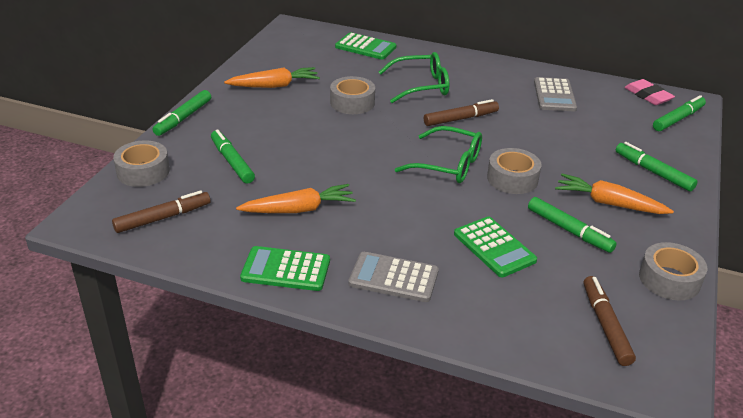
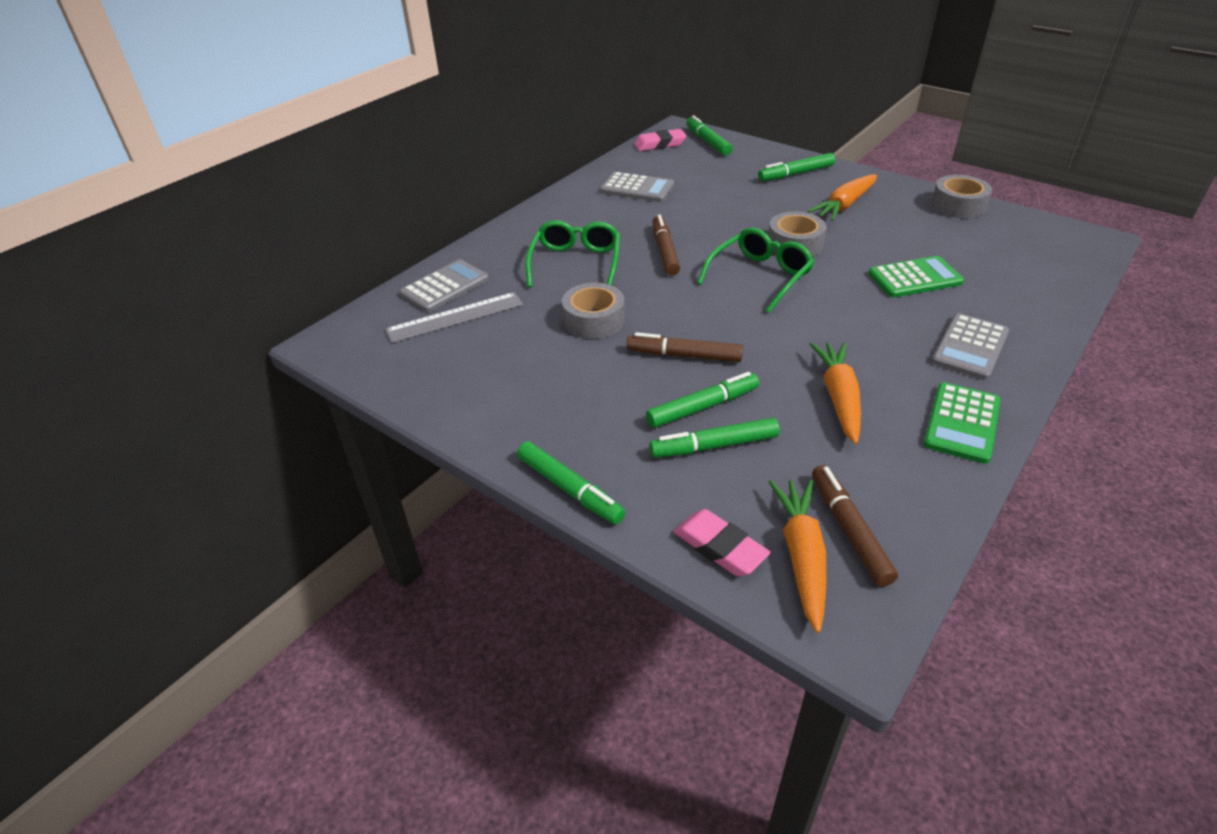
camera: 70 degrees left, 5 degrees up
grey tape [113,140,170,187] -> pink eraser [674,509,770,576]
orange carrot [224,67,320,88] -> orange carrot moved to [768,480,826,633]
green calculator [335,32,396,60] -> grey calculator [399,259,489,312]
green marker [528,197,617,253] -> green marker moved to [646,372,759,428]
brown marker [584,276,636,366] -> brown marker moved to [627,332,743,362]
none -> grey ruler [385,292,523,343]

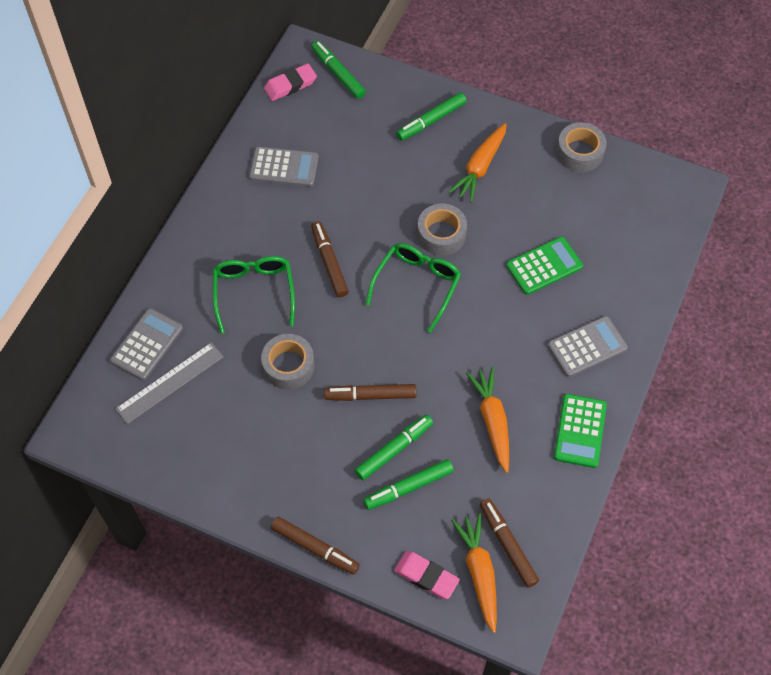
camera: 15 degrees left, 20 degrees up
green marker [517,441,625,524] -> brown marker [271,516,360,575]
grey calculator [931,313,1009,380] -> grey calculator turned 135 degrees counterclockwise [548,316,628,377]

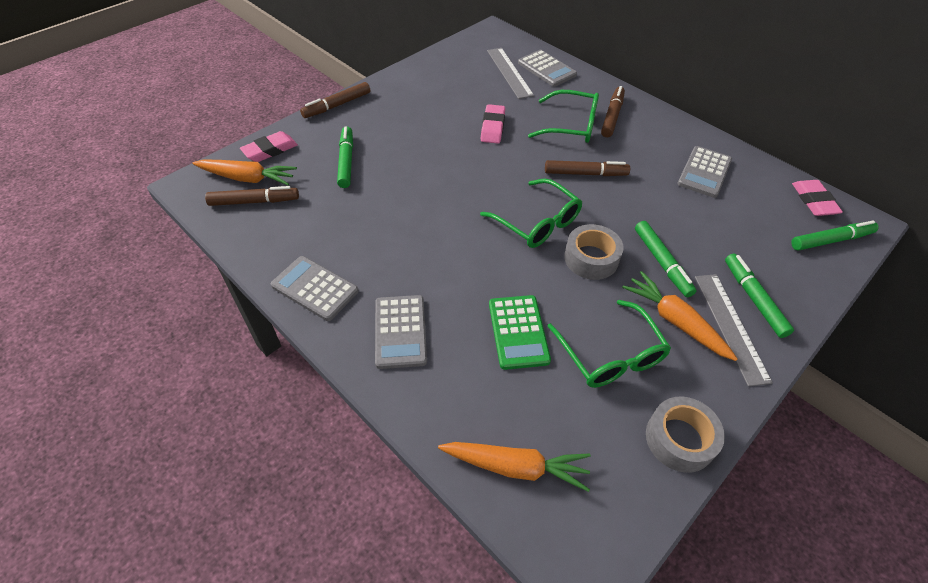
camera: 110 degrees right, 10 degrees down
grey tape [261,334,315,390] -> pink eraser [481,104,505,144]
brown marker [324,384,416,401] -> brown marker moved to [601,86,625,137]
green marker [355,415,433,480] -> green marker moved to [635,221,697,297]
orange carrot [466,367,509,473] -> orange carrot moved to [438,442,591,492]
green calculator [554,394,607,468] -> grey calculator [271,256,359,321]
none -> green glasses [547,300,671,388]
none -> grey ruler [695,274,773,387]

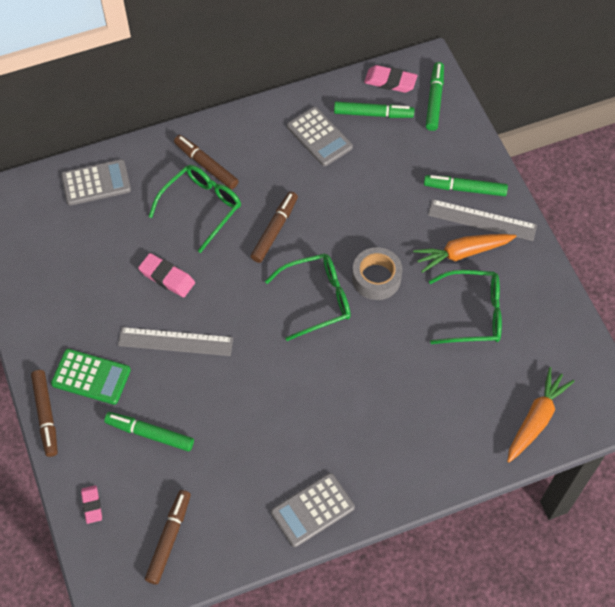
camera: 65 degrees left, 10 degrees up
orange carrot [192,159,297,186] -> none
pink eraser [240,131,298,162] -> pink eraser [81,485,102,524], size x0.65
grey calculator [375,295,427,369] -> none
grey ruler [487,48,534,99] -> grey ruler moved to [118,327,233,356]
green calculator [489,295,551,370] -> green calculator moved to [51,349,131,405]
green marker [635,221,697,297] -> green marker moved to [334,102,414,118]
grey tape [646,397,725,473] -> none

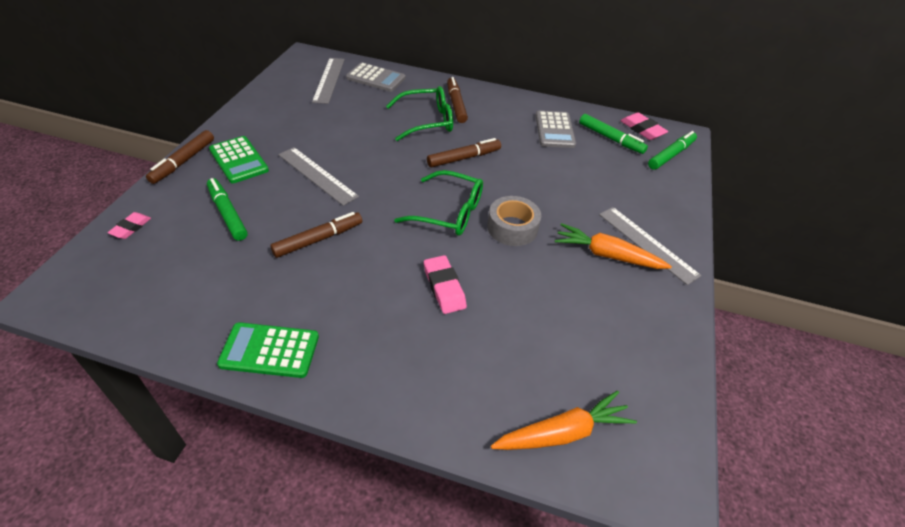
camera: 35 degrees right, 15 degrees down
pink eraser [138,253,195,298] -> pink eraser moved to [424,255,467,314]
brown marker [145,490,191,585] -> brown marker moved to [270,212,362,258]
grey calculator [271,473,355,547] -> green calculator [217,322,319,378]
green marker [424,175,508,196] -> none
green glasses [429,270,502,344] -> none
none -> grey ruler [312,58,345,104]

